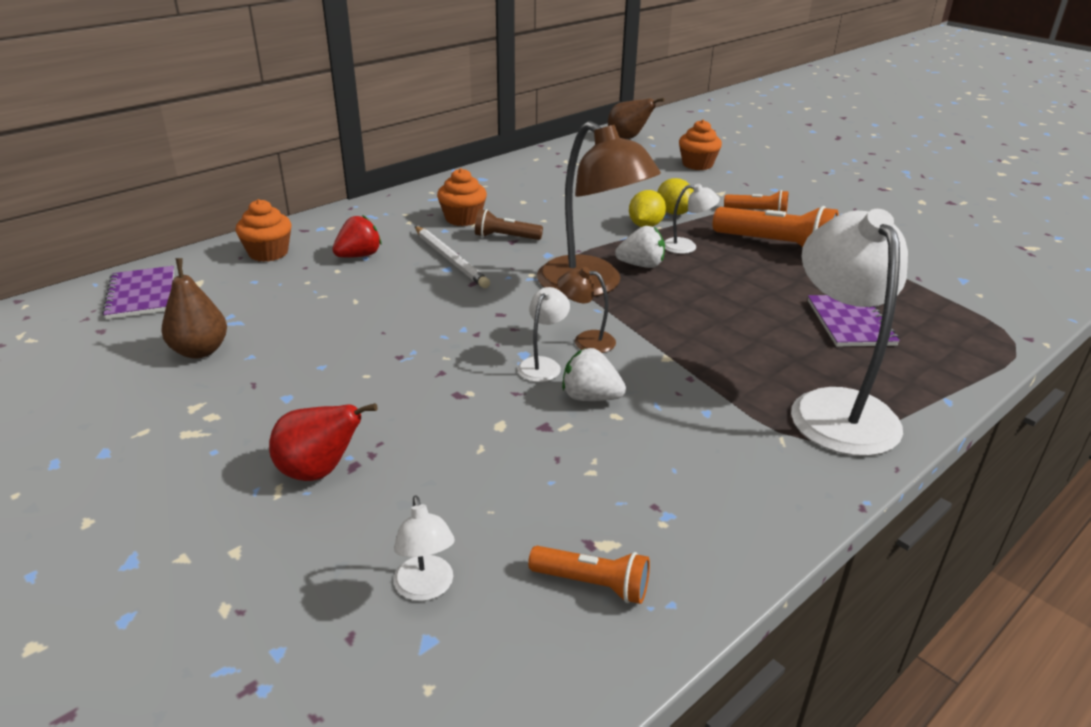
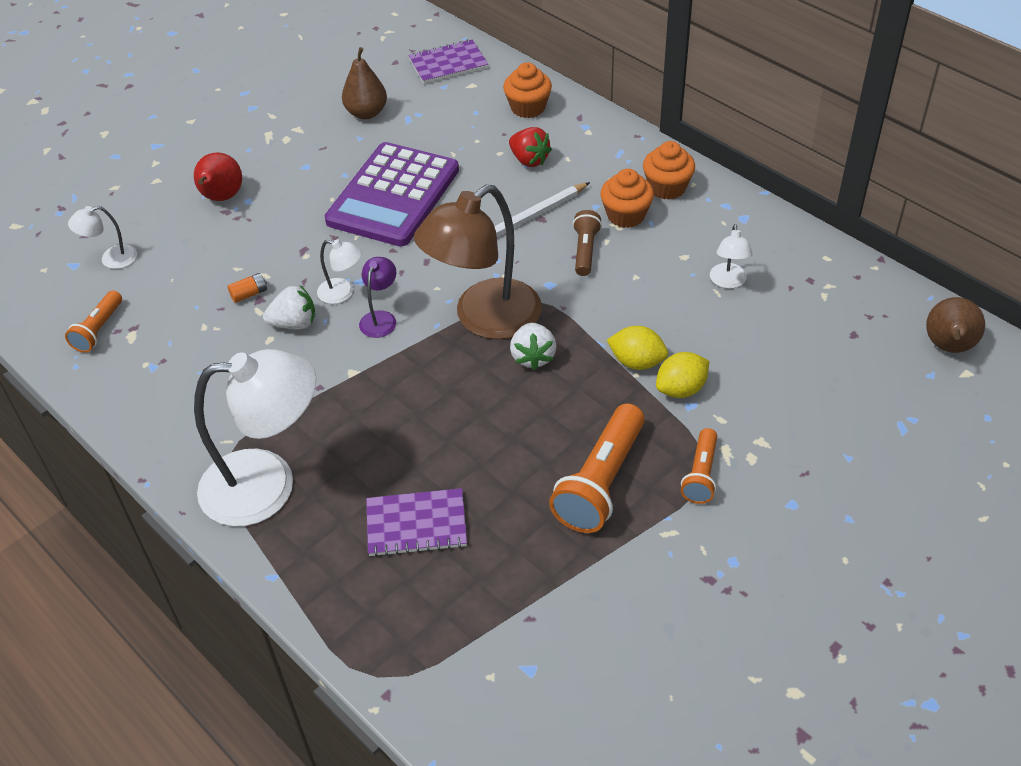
camera: 90 degrees right, 15 degrees up
brown lamp [557,267,616,353] -> purple lamp [359,257,396,338]
white strawberry [562,348,626,401] -> white strawberry turned 60 degrees clockwise [263,285,315,330]
white lamp [664,184,720,254] -> white lamp moved to [710,224,753,289]
orange cupcake [679,120,722,170] -> orange cupcake moved to [643,141,695,200]
none -> orange battery [228,273,267,303]
none -> purple calculator [325,142,459,246]

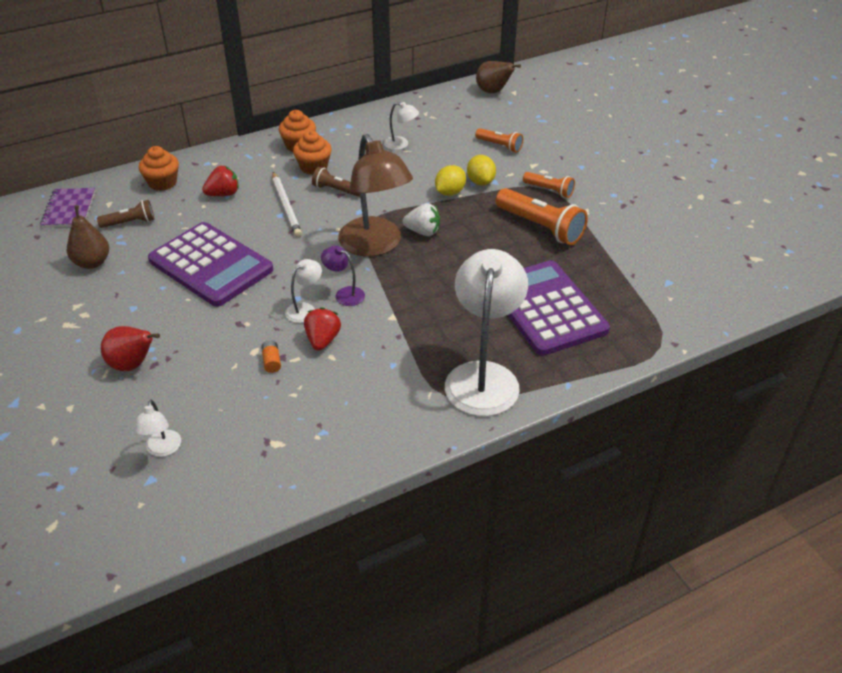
camera: 75 degrees left, 5 degrees down
orange flashlight [65,291,122,353] -> orange flashlight moved to [475,128,523,153]
white strawberry [263,285,315,330] -> red strawberry [304,307,341,351]
purple notebook [366,488,467,557] -> purple calculator [508,260,610,356]
none -> brown flashlight [97,200,154,228]

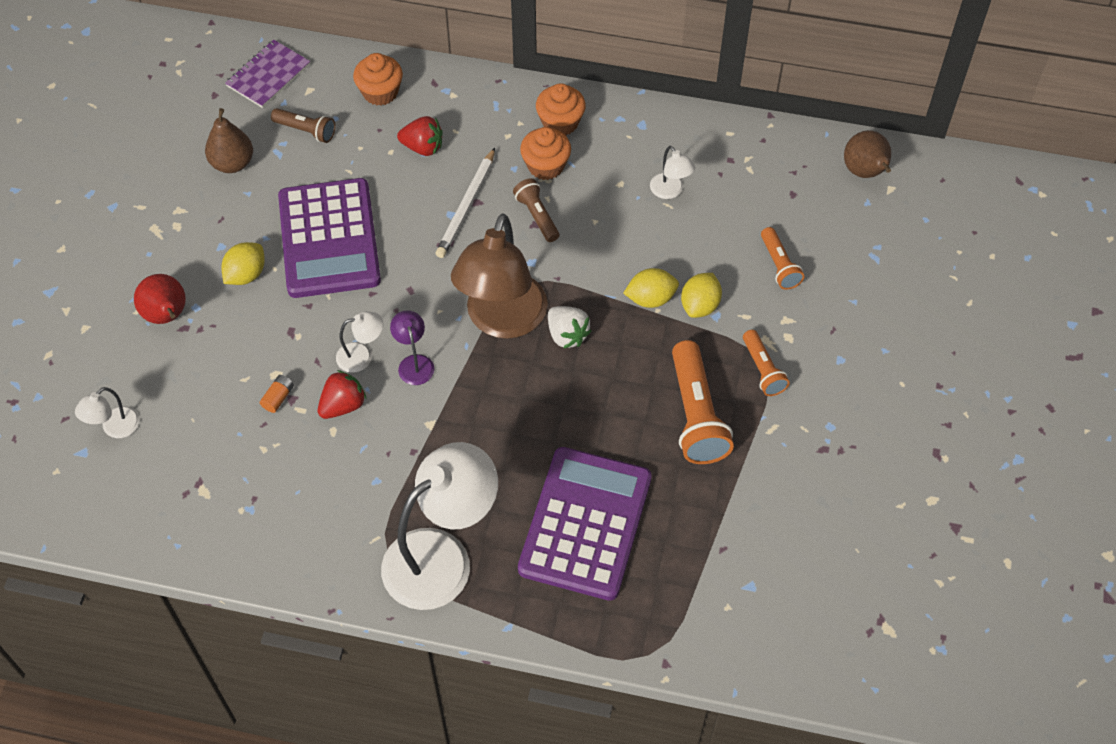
camera: 40 degrees right, 15 degrees up
none -> yellow lemon [221,242,265,285]

